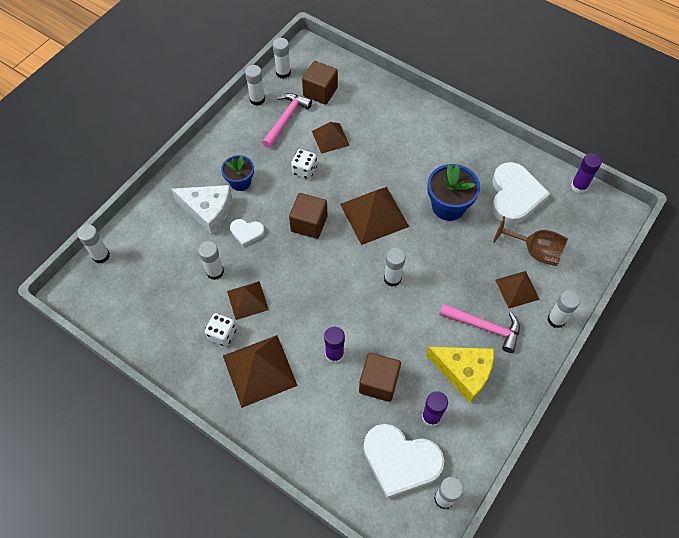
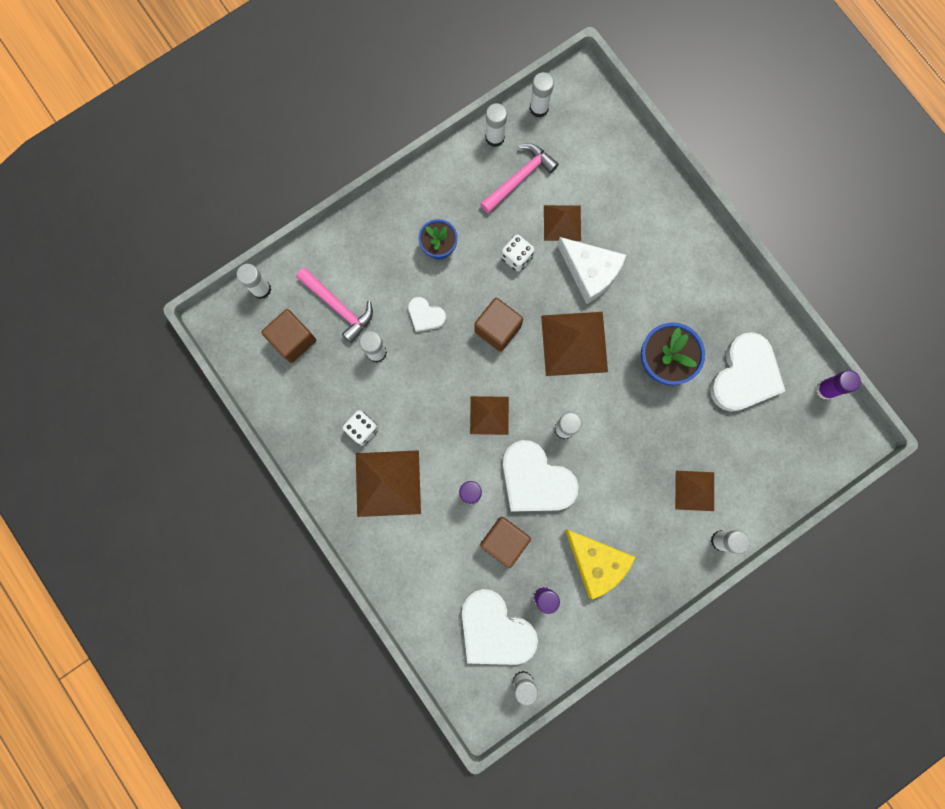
camera: 20 degrees right, 20 degrees up
white cheese [171,185,232,235] -> white cheese moved to [557,237,626,304]
brown pyramid [227,281,269,320] -> brown pyramid moved to [470,396,509,435]
brown cube [302,61,338,105] -> brown cube moved to [261,309,316,363]
pink hammer [439,303,520,353] -> pink hammer moved to [296,267,373,343]
brown goblet [494,216,568,266] -> none
none -> white heart [503,440,579,512]

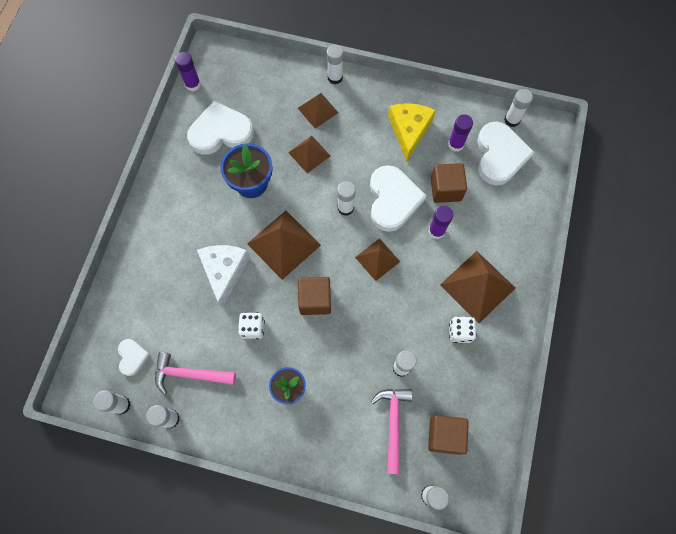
camera: 130 degrees left, 10 degrees down
white heart [408,297,446,332] -> white heart moved to [118,339,150,376]
brown pyramid [544,205,581,241] -> brown pyramid moved to [288,135,330,173]

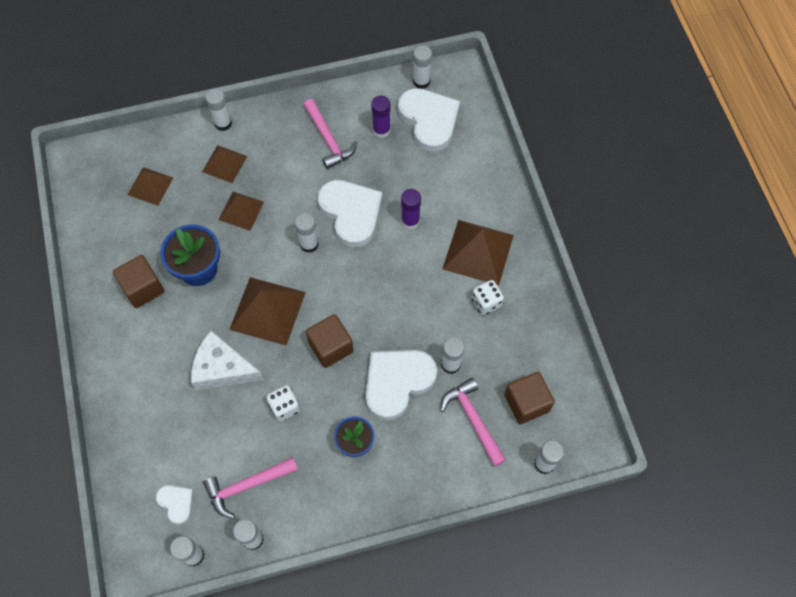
camera: 30 degrees left, 5 degrees down
purple glue stick [175,52,201,91] -> none
white heart [187,101,254,155] -> white heart moved to [366,350,437,421]
white cheese [197,245,250,308] -> white cheese turned 45 degrees counterclockwise [191,331,264,390]
brown pyramid [355,238,400,281] -> brown pyramid moved to [127,167,173,206]
yellow cheese [388,103,436,162] -> pink hammer [303,99,357,169]
brown cube [431,163,467,203] -> brown cube moved to [113,255,164,308]

